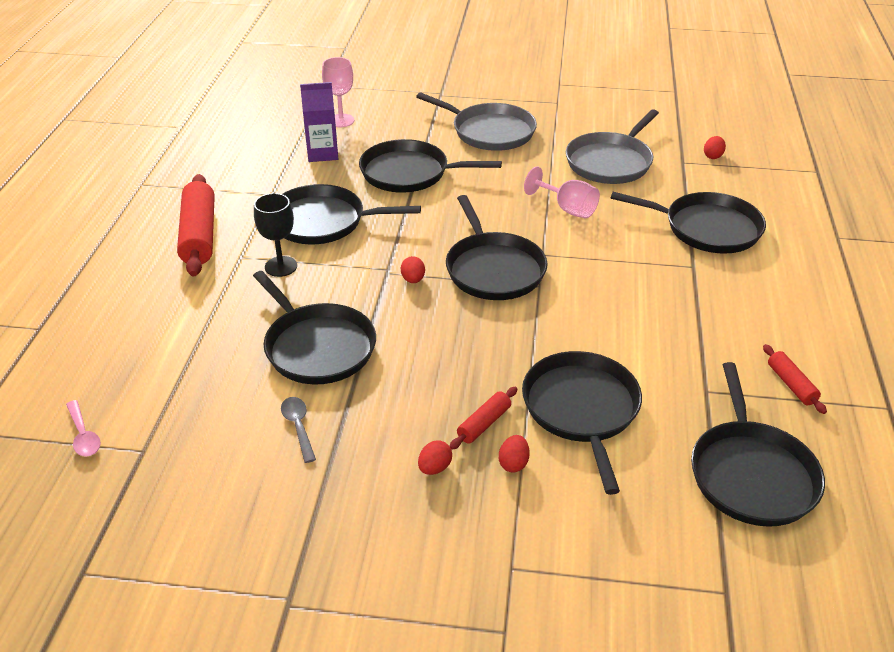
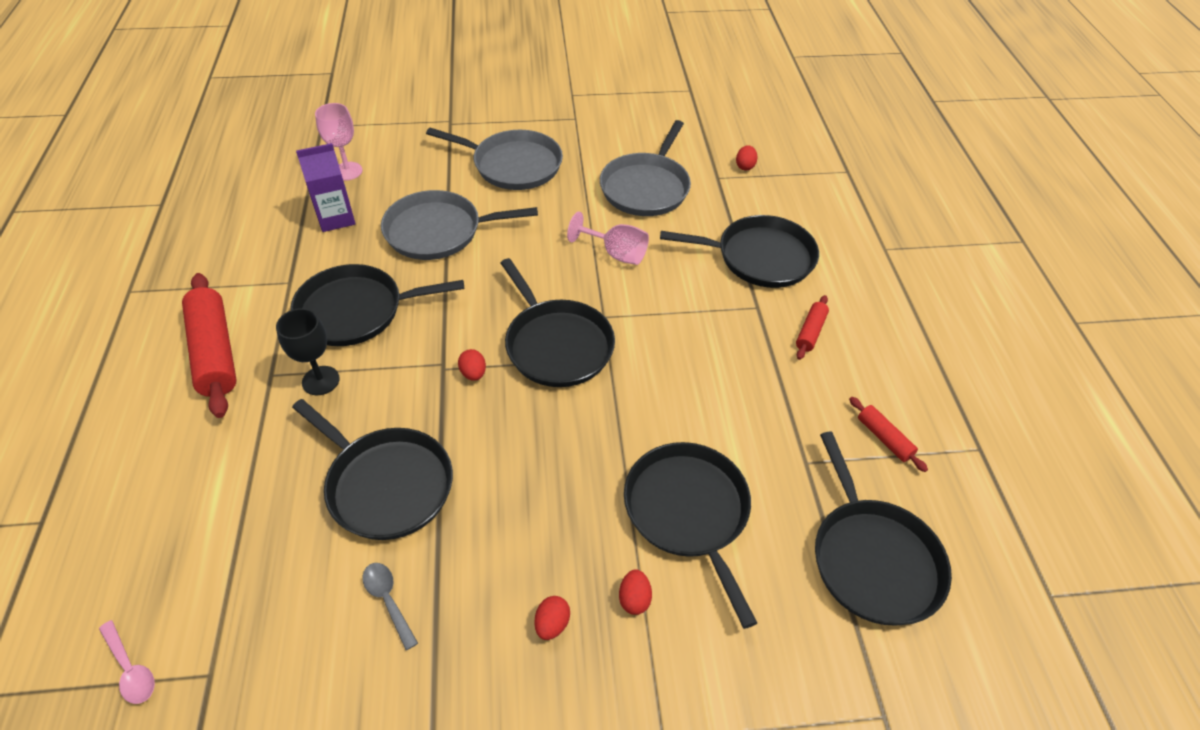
camera: 15 degrees left, 10 degrees up
black pan [359,139,502,193] -> grey pan [381,190,538,260]
red rolling pin [450,387,517,450] -> red rolling pin moved to [796,295,829,360]

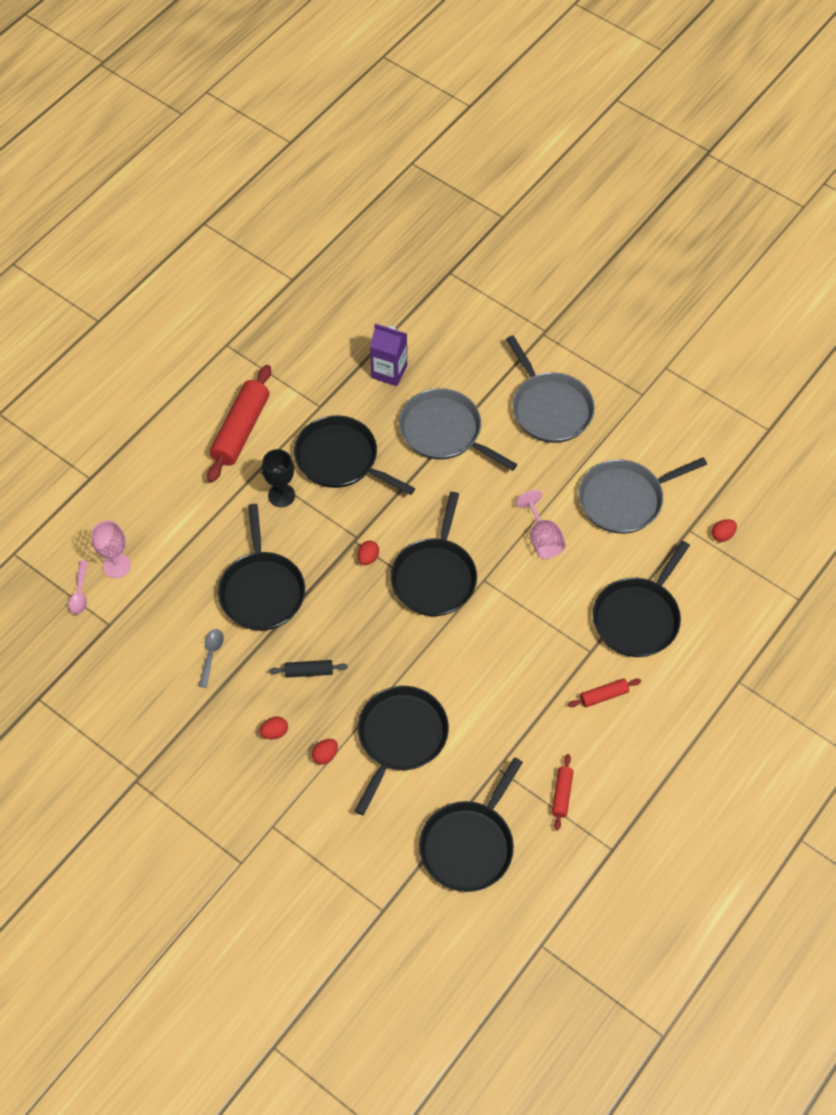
camera: 45 degrees right, 10 degrees up
pink goblet [315,103,363,181] -> pink goblet moved to [91,521,131,578]
black pan [660,215,819,288] -> black pan turned 75 degrees clockwise [593,541,690,657]
none -> black rolling pin [269,660,348,678]

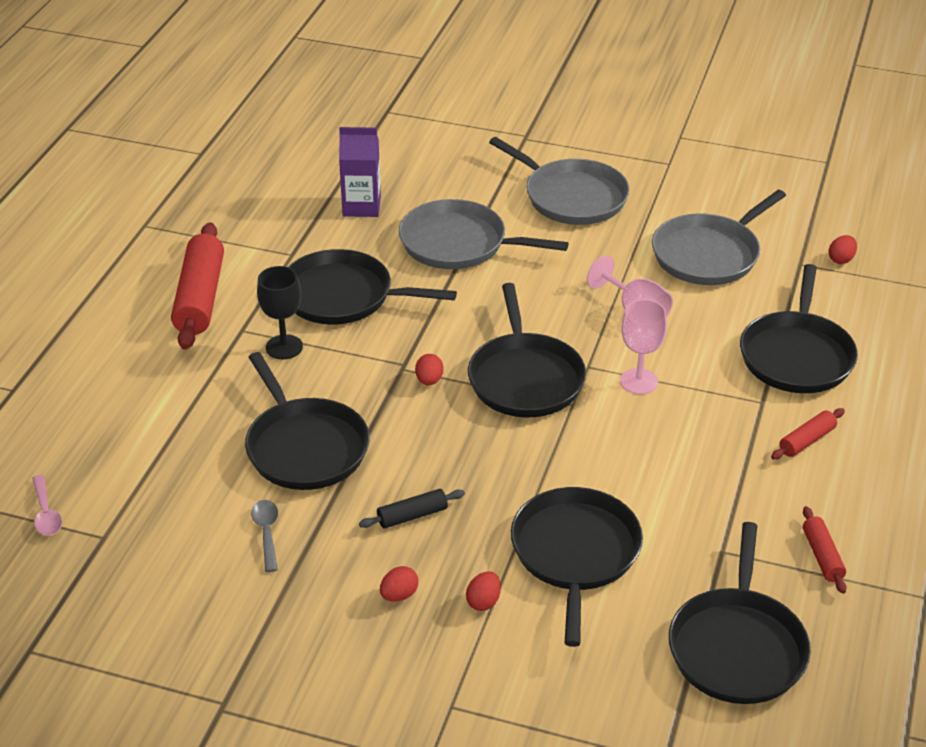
camera: 20 degrees left, 20 degrees down
pink goblet [91,521,131,578] -> pink goblet moved to [620,299,667,394]

